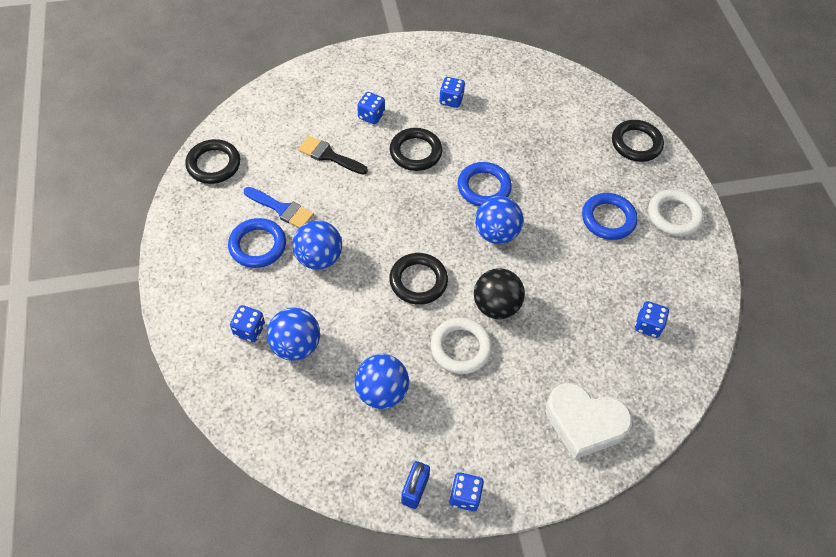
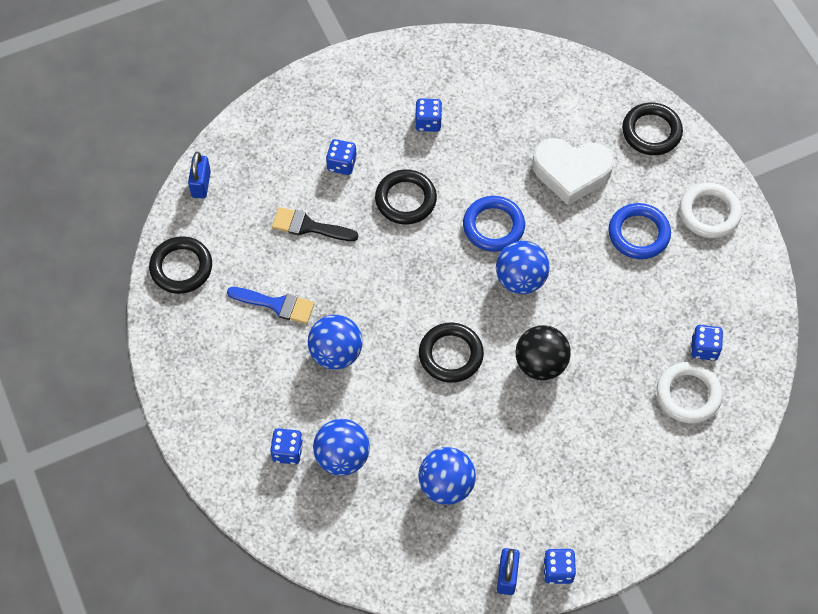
camera: 10 degrees left, 5 degrees up
blue ring [228,218,286,268] -> none
white ring [431,318,492,374] -> white ring moved to [656,362,722,423]
white heart [545,383,632,459] -> white heart moved to [532,138,614,205]
none -> blue padlock [188,152,211,198]

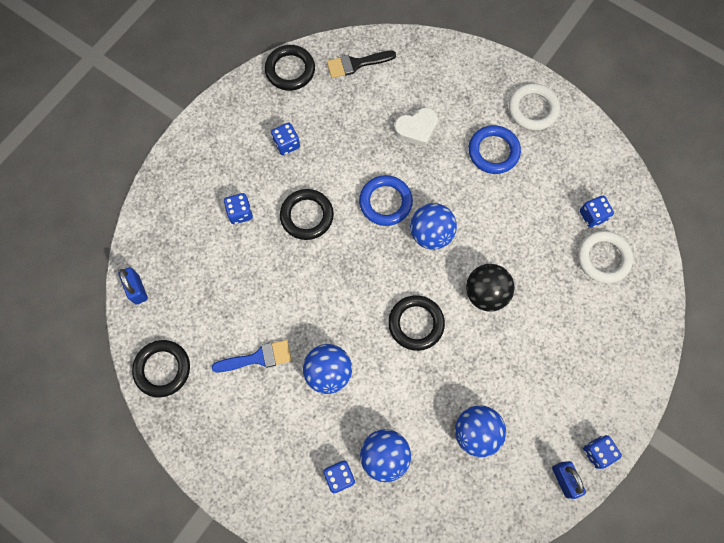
camera: 30 degrees left, 10 degrees up
black brush [272,207,358,241] -> black brush moved to [327,51,396,78]
white heart [532,138,614,205] -> white heart [394,108,438,147], size x0.66
black ring [622,102,683,155] -> black ring moved to [265,45,315,91]

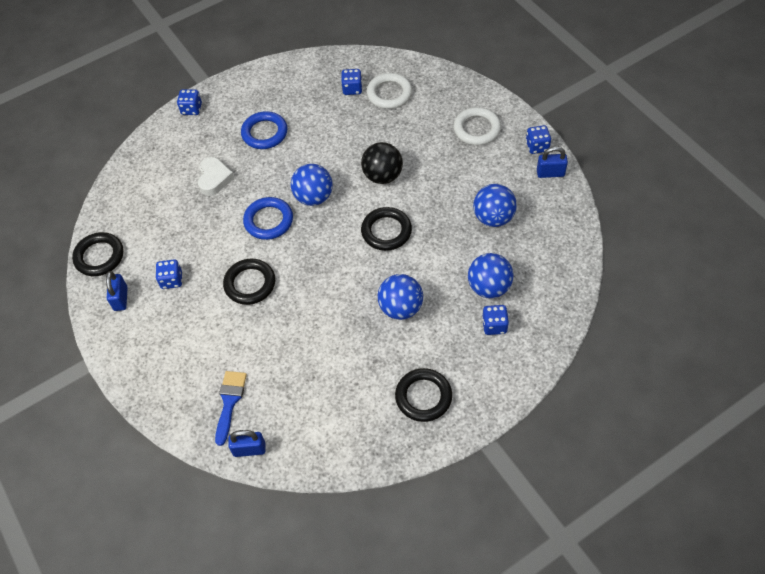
camera: 65 degrees left, 15 degrees down
black ring [132,340,190,397] -> black ring moved to [395,368,452,422]
blue brush [212,340,292,372] -> blue brush moved to [215,371,247,446]
blue dice [224,193,253,224] -> blue dice moved to [177,89,202,115]
black brush [327,51,396,78] -> none
white ring [508,83,560,131] -> white ring moved to [454,107,501,145]
none -> blue padlock [106,271,128,311]

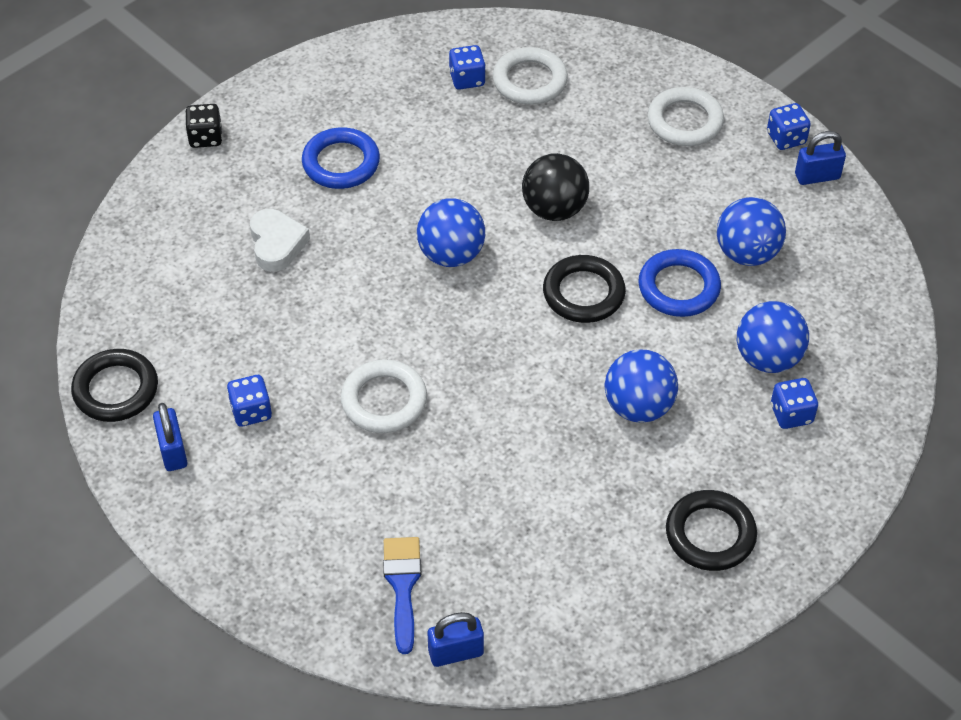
camera: 15 degrees left, 5 degrees down
blue dice [177,89,202,115] -> black dice [185,104,222,148]
black ring [223,259,275,305] -> white ring [341,359,427,433]
blue ring [243,197,293,240] -> blue ring moved to [638,249,721,317]

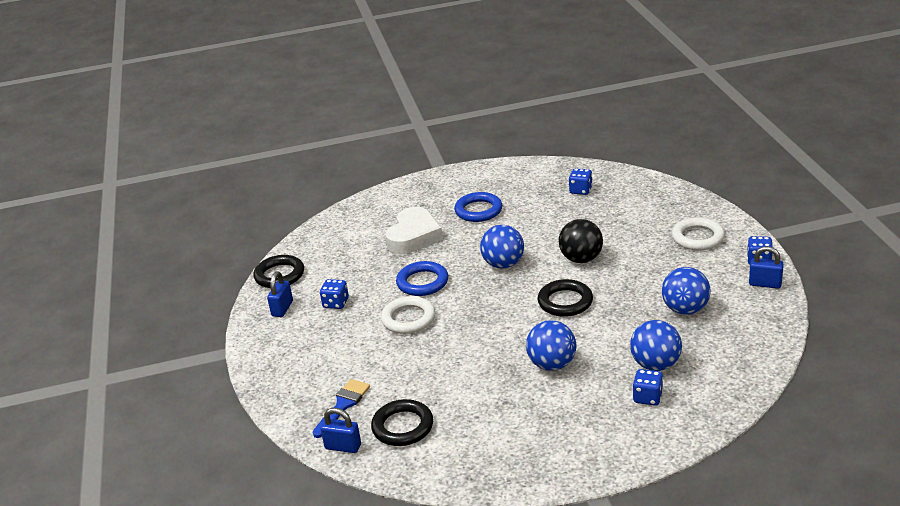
camera: 35 degrees right, 20 degrees down
black dice [185,104,222,148] -> none
white heart [250,209,310,272] -> white heart [385,207,443,254], size x1.51
white ring [493,47,568,105] -> none
blue ring [638,249,721,317] -> blue ring moved to [396,261,448,296]
black ring [666,490,757,571] -> black ring moved to [371,399,433,446]

